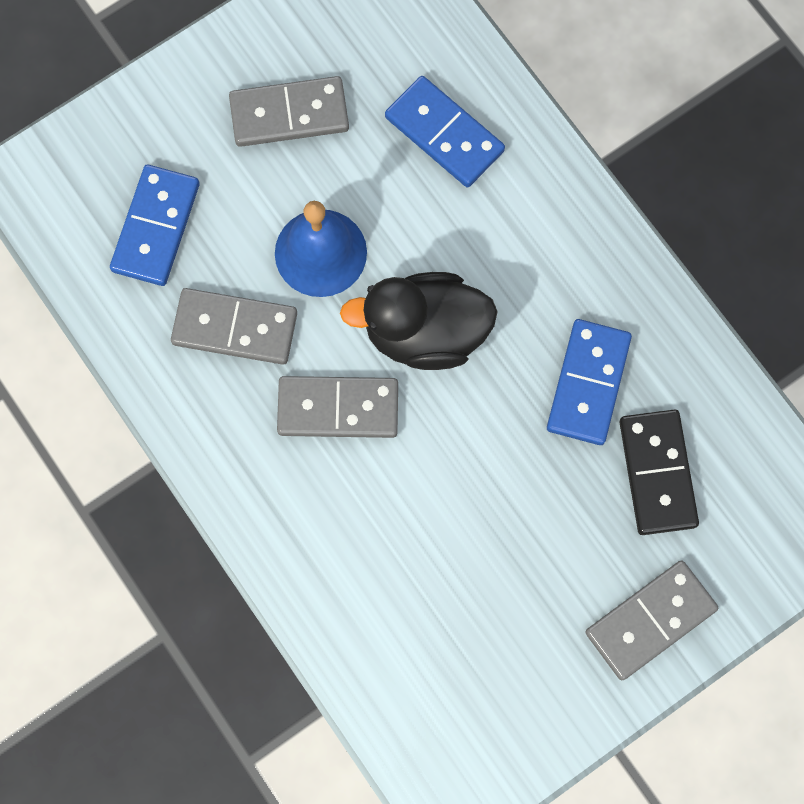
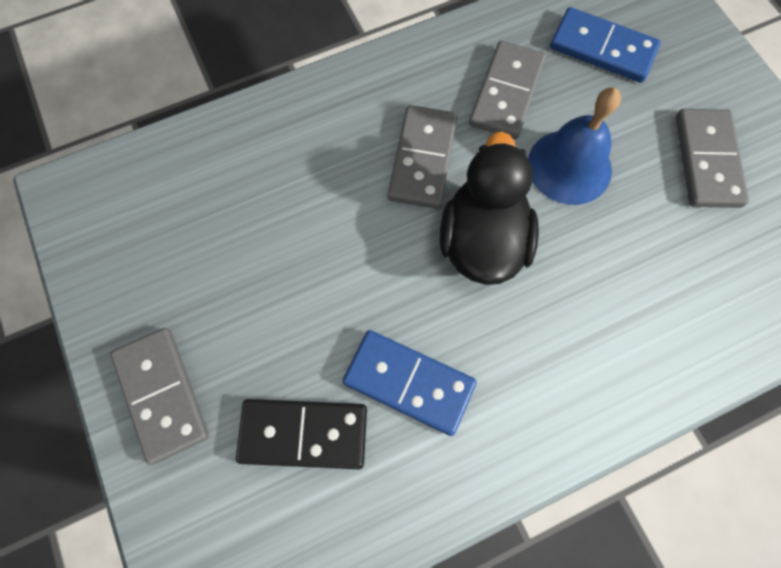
camera: 100 degrees right, 5 degrees down
blue domino [385,76,505,187] -> none

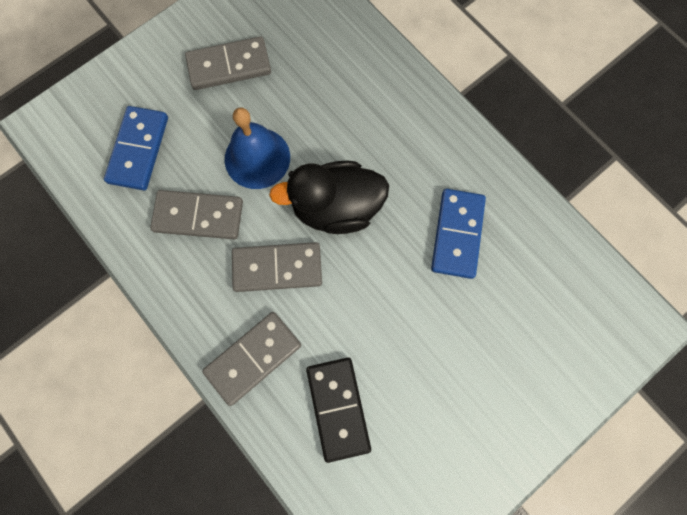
camera: 105 degrees left, 5 degrees up
grey domino [111,328,209,465] -> grey domino moved to [202,312,301,406]
black domino [236,399,367,469] -> black domino moved to [306,357,371,463]

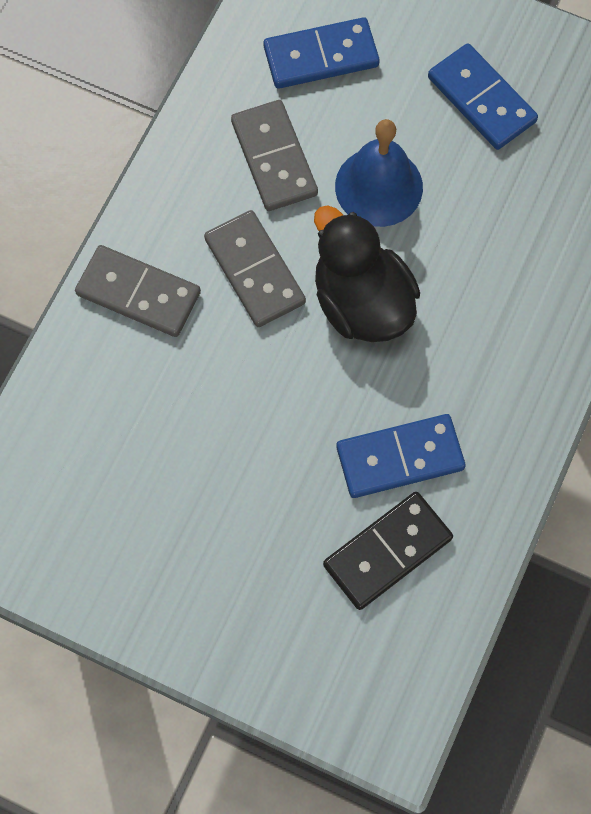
camera: 65 degrees right, 5 degrees down
grey domino [185,36,271,90] -> blue domino [428,43,538,150]
black domino [306,357,371,463] -> black domino moved to [323,492,453,610]

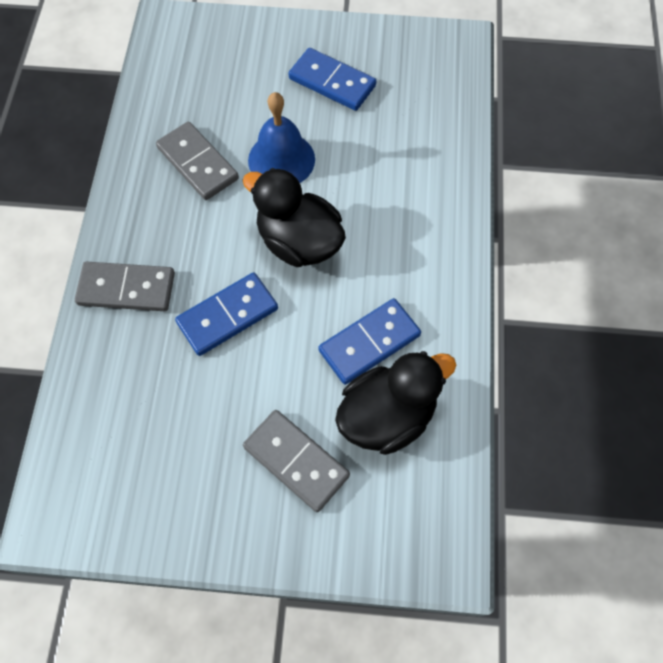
camera: 20 degrees left, 5 degrees down
grey domino [204,210,306,327] -> grey domino moved to [243,410,350,512]
blue domino [263,17,380,89] -> blue domino moved to [175,272,278,356]
black domino [323,492,453,610] -> black duck [335,351,456,455]

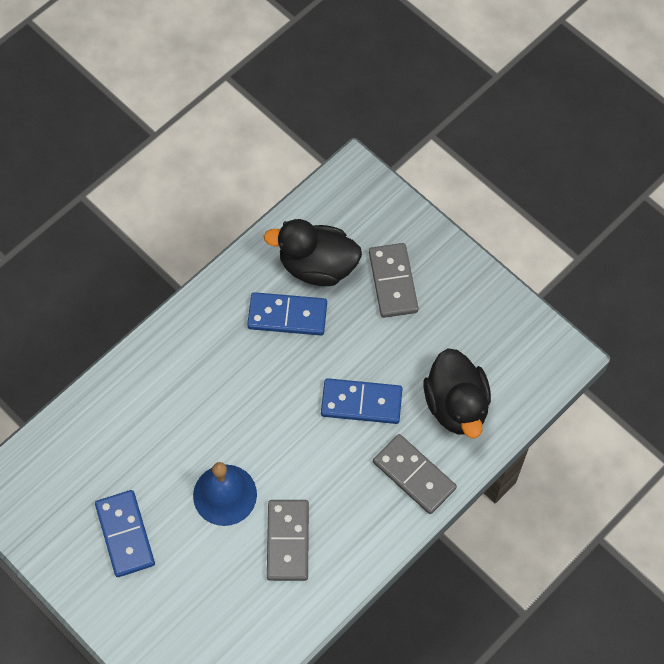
camera: 140 degrees left, 0 degrees up
black duck [243,168,346,267] -> black duck moved to [424,348,491,438]

